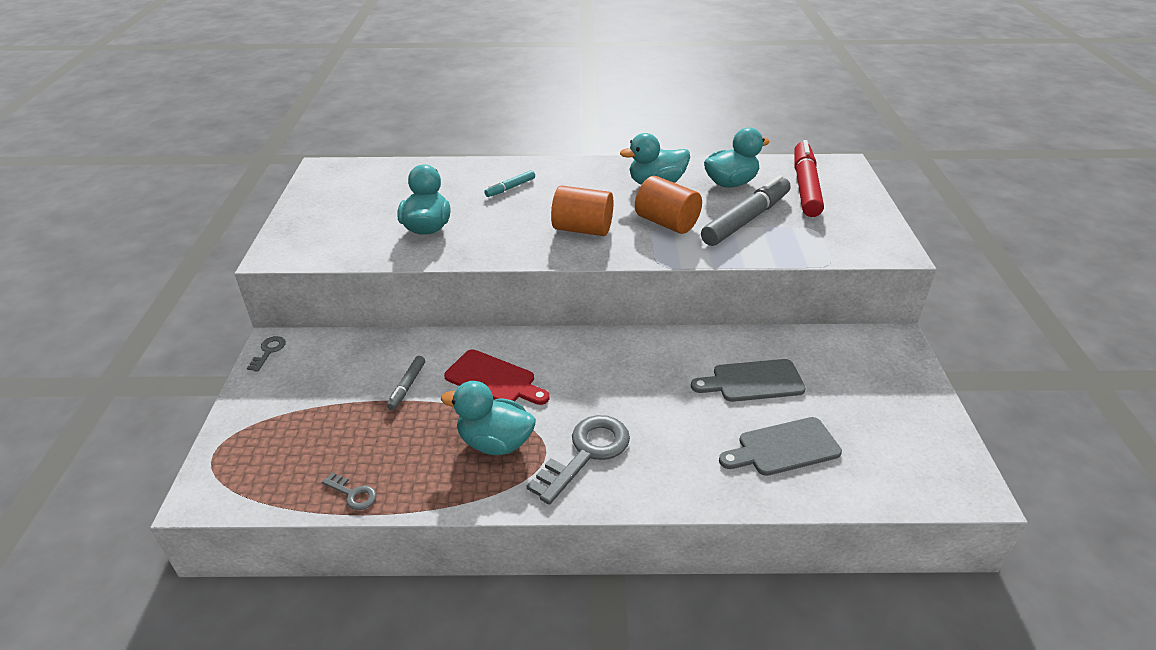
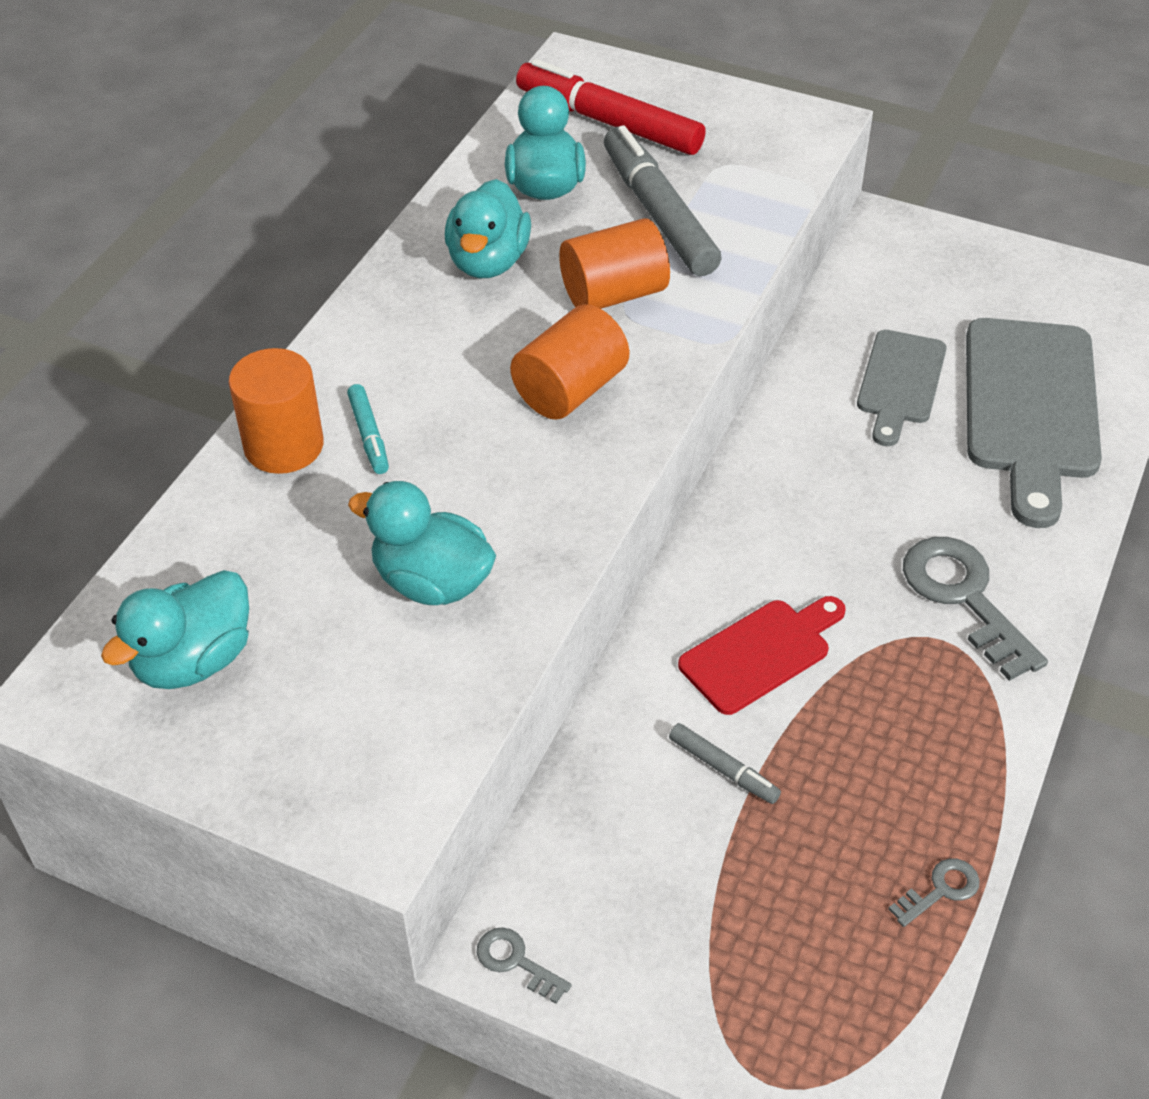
camera: 65 degrees left, 10 degrees up
turquoise duck [441,381,536,455] -> turquoise duck moved to [101,570,249,689]
grey cutting board [719,417,842,476] -> grey cutting board [966,318,1102,528], size x1.73
none -> orange cylinder [229,348,324,474]

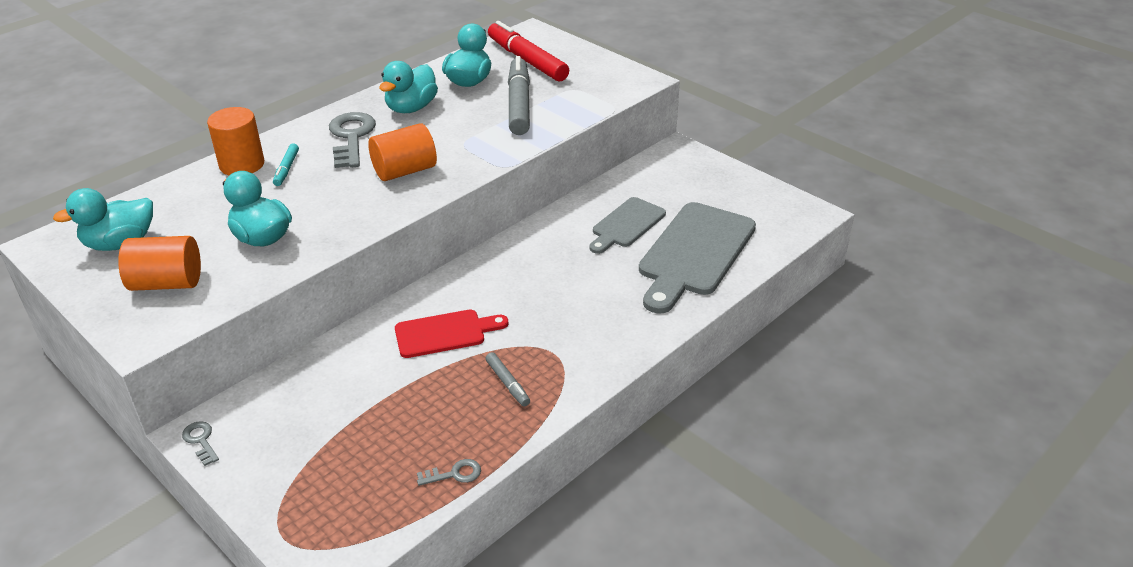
camera: 20 degrees right, 10 degrees down
orange cylinder [559,218,670,309] -> orange cylinder moved to [118,236,201,291]
grey marker [669,723,781,804] -> grey marker moved to [485,352,530,406]
grey key [903,537,1048,681] -> grey key moved to [329,112,376,168]

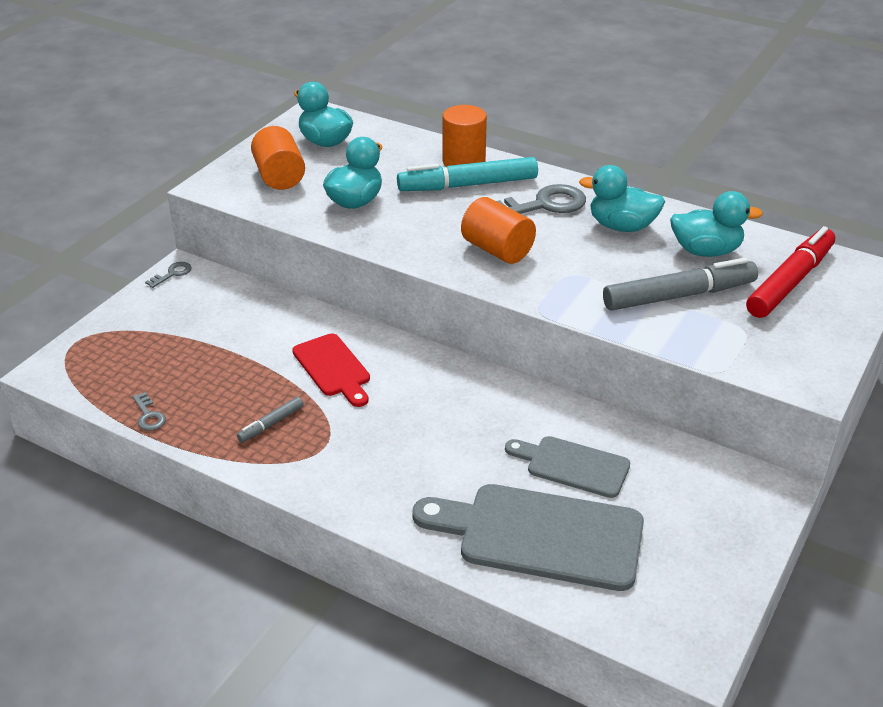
camera: 75 degrees right, 0 degrees up
turquoise marker [273,143,299,186] -> turquoise marker [397,157,538,191], size x2.14

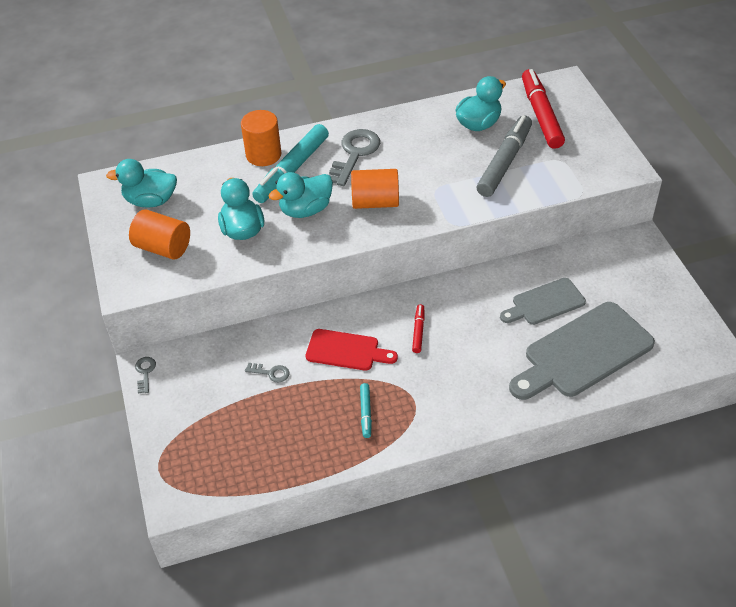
camera: 45 degrees left, 10 degrees up
grey key [133,392,166,431] -> grey key moved to [245,363,289,383]
grey marker [237,397,304,442] -> turquoise marker [360,383,372,438]
turquoise duck [579,165,665,232] -> turquoise duck moved to [268,172,333,218]
none -> red marker [412,304,425,353]

